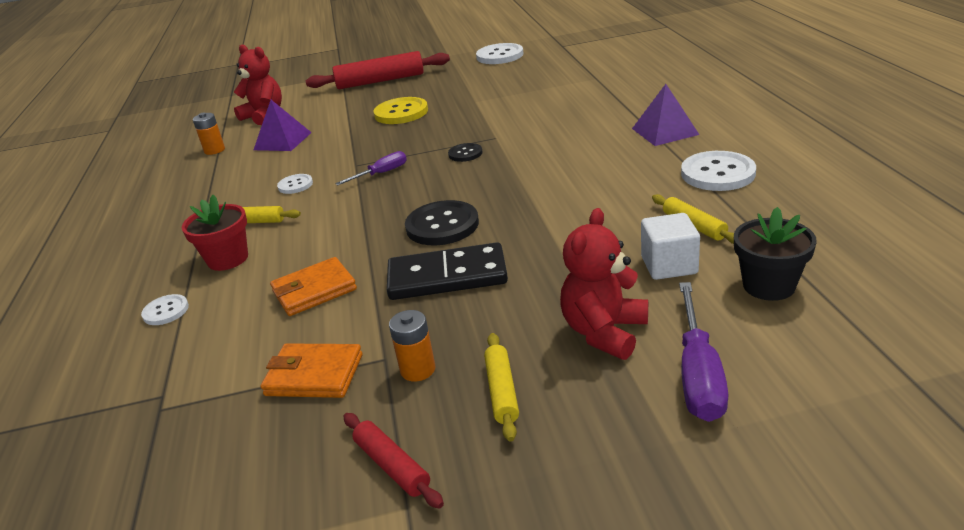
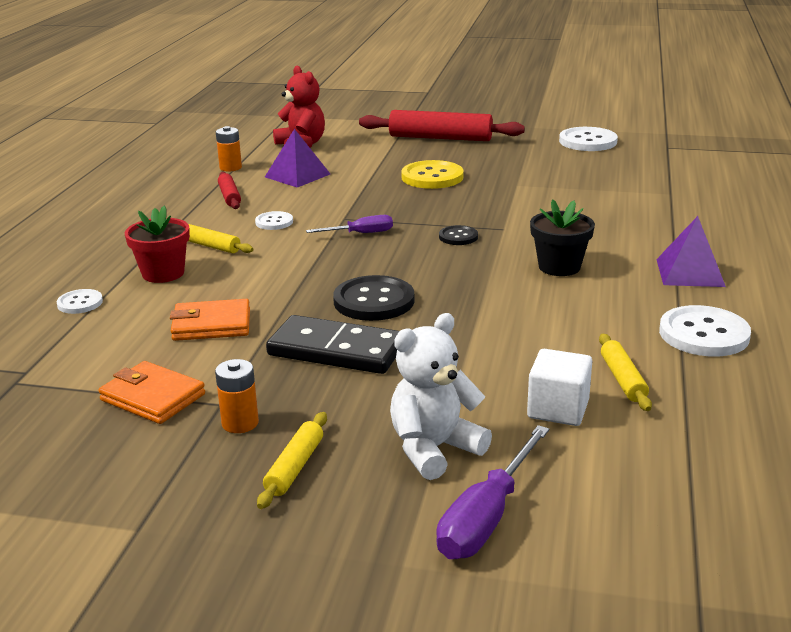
camera: 20 degrees right, 5 degrees down
red rolling pin [343,413,444,508] -> red rolling pin moved to [218,172,241,209]
red teddy bear [560,208,648,360] -> white teddy bear [390,313,492,480]
black flower pot [734,207,817,301] -> black flower pot moved to [530,199,595,276]

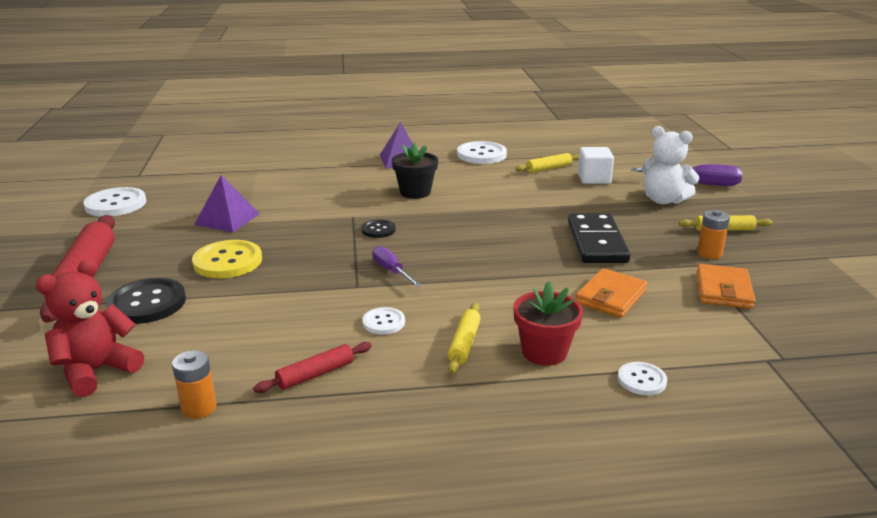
camera: 110 degrees left, 0 degrees up
orange wallet [170,299,250,341] -> orange wallet turned 60 degrees clockwise [575,268,647,318]
purple pyramid [265,129,330,188] -> purple pyramid moved to [194,175,260,232]
black button [333,275,414,321] -> black button moved to [106,278,186,324]

